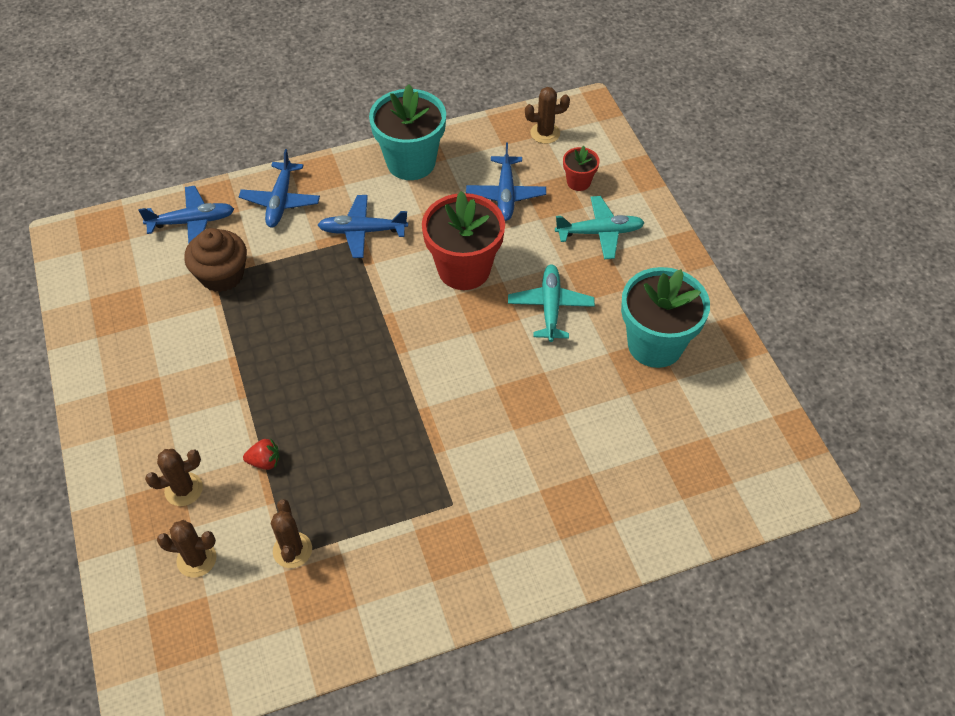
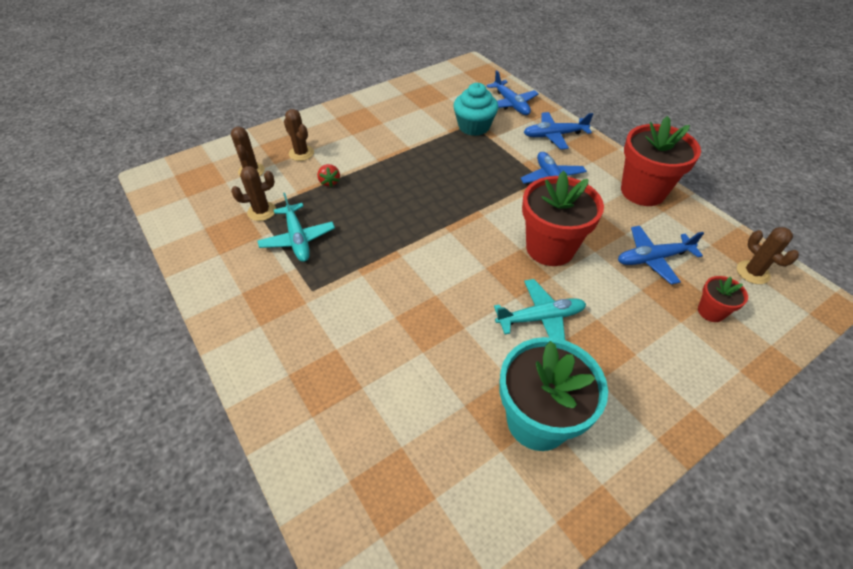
camera: 75 degrees right, 5 degrees down
brown cupcake [184,228,247,292] -> turquoise cupcake [454,83,498,136]
turquoise flower pot [369,84,446,180] -> red flower pot [621,116,701,206]
turquoise plane [555,196,645,259] -> turquoise plane moved to [258,193,335,262]

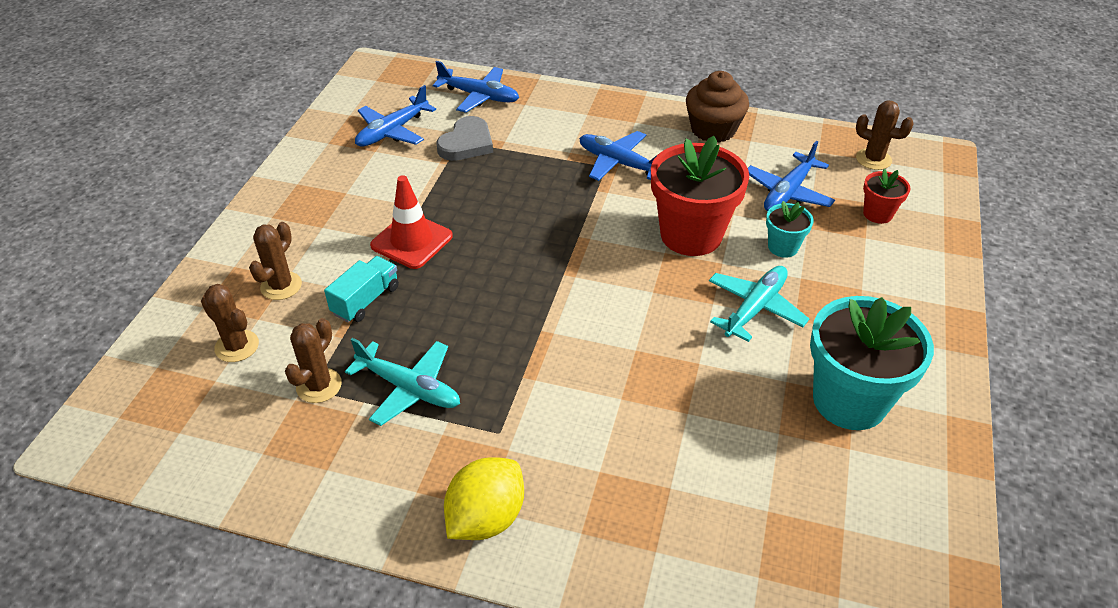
camera: 40 degrees left, 5 degrees down
brown cactus [284,109,314,161] -> brown cactus turned 75 degrees counterclockwise [249,222,302,300]
red strawberry [317,164,340,187] -> turquoise truck [324,256,399,322]
turquoise cupcake [454,83,498,136] -> grey heart [437,116,493,161]
blue plane [524,112,593,149] -> blue plane moved to [355,85,436,147]
red flower pot [621,116,701,206] -> brown cupcake [686,71,749,143]
none -> red traffic cone [370,175,453,269]
none -> yellow lemon [444,457,524,540]
none -> turquoise flower pot [766,201,814,258]

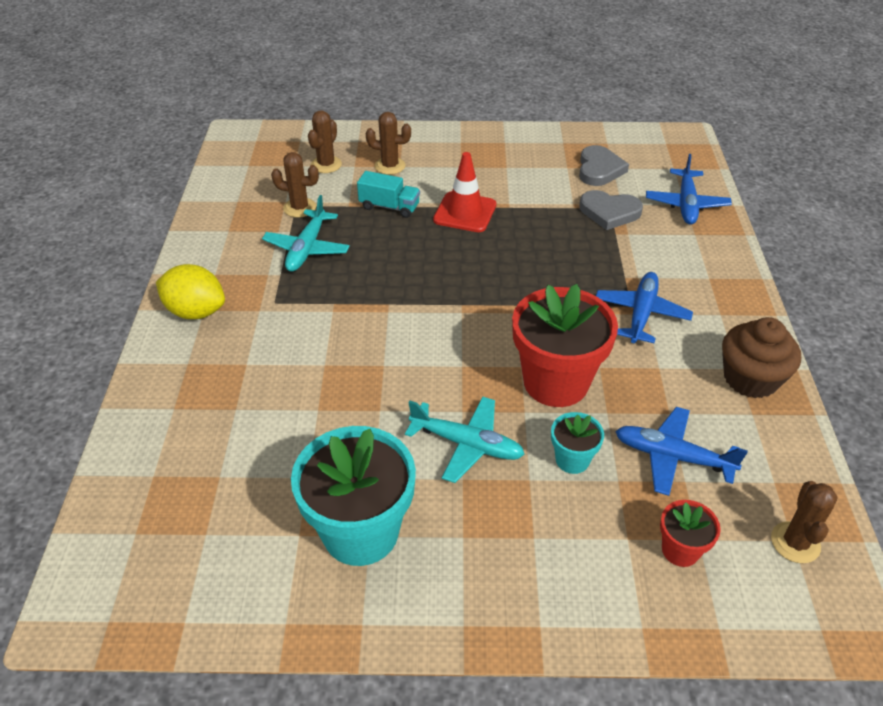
camera: 75 degrees right, 0 degrees up
blue plane [355,85,436,147] -> grey heart [579,145,629,186]

